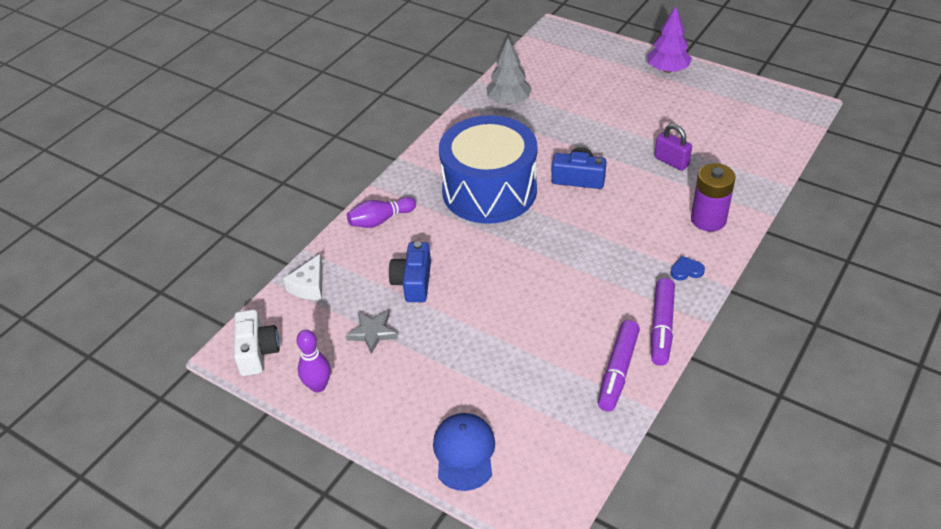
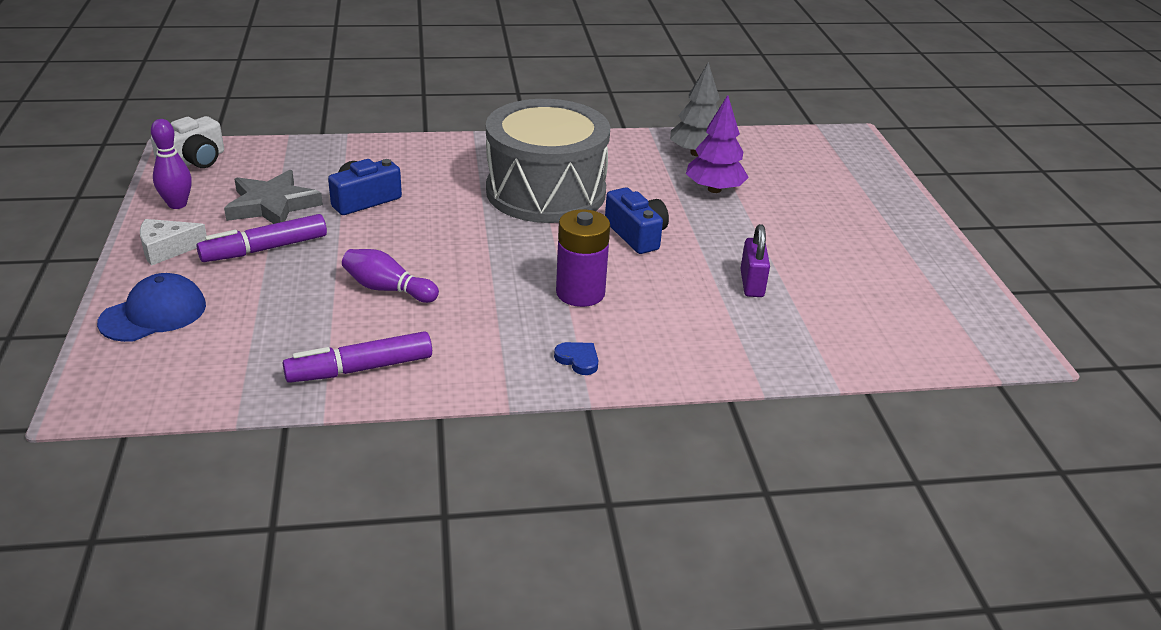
camera: 45 degrees right, 10 degrees down
white cheese [283,254,323,300] -> white cheese moved to [140,219,207,266]
grey star [346,311,398,354] -> grey star [224,170,323,224], size x1.58
purple bowling pin [347,197,416,228] -> purple bowling pin moved to [342,249,439,303]
blue drum [439,115,537,224] -> grey drum [486,99,610,223]
purple tree [647,6,692,73] -> purple tree moved to [686,95,749,193]
purple marker [651,278,675,366] -> purple marker moved to [197,214,327,262]
purple battery [691,163,736,231] -> purple battery moved to [556,209,610,307]

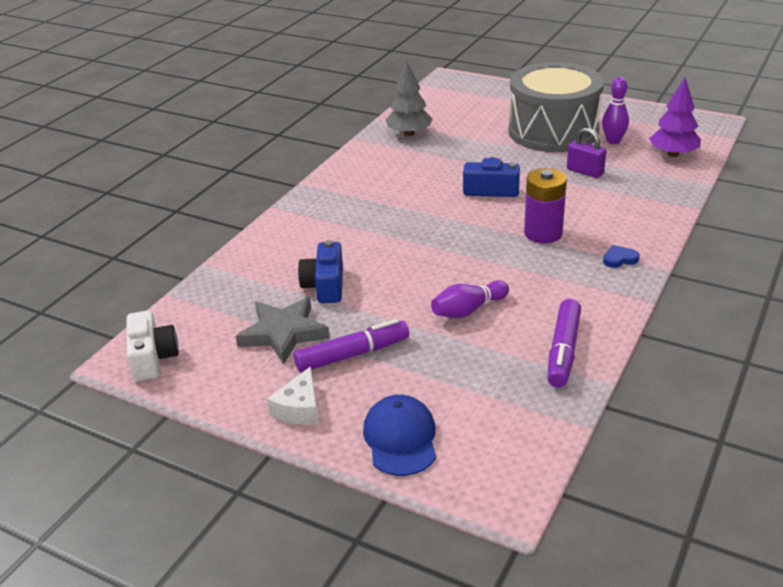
camera: 50 degrees left, 0 degrees up
purple bowling pin [151,119,192,209] -> purple bowling pin moved to [602,77,629,144]
purple marker [197,214,327,262] -> purple marker turned 120 degrees counterclockwise [293,319,409,372]
grey drum [486,99,610,223] -> grey drum moved to [509,62,604,152]
purple tree [686,95,749,193] -> purple tree moved to [649,78,701,157]

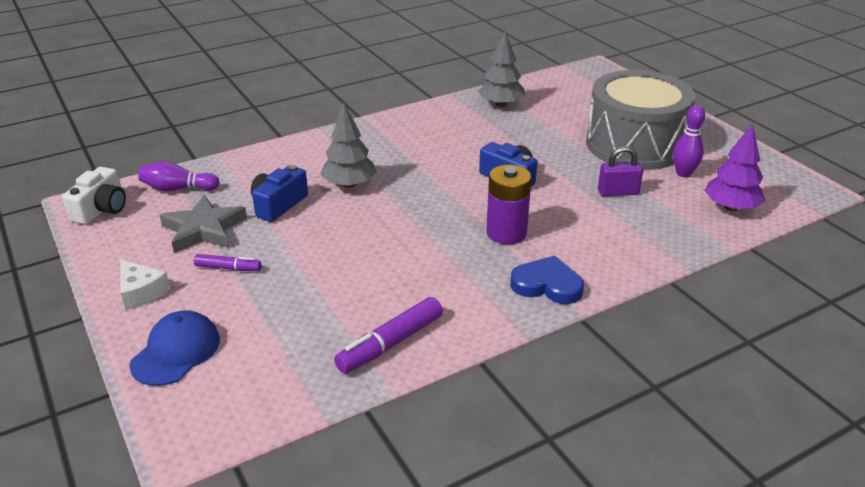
camera: 30 degrees right, 0 degrees up
white cheese [267,366,319,425] -> white cheese turned 90 degrees counterclockwise [120,259,170,310]
purple marker [293,319,409,372] -> purple marker [194,254,261,271], size x0.59
purple bowling pin [431,280,509,318] -> purple bowling pin moved to [138,161,219,191]
purple padlock [567,128,606,178] -> purple padlock turned 75 degrees counterclockwise [598,146,643,196]
blue heart [603,245,640,268] -> blue heart [510,256,584,304], size x1.80
none -> grey tree [320,103,377,188]

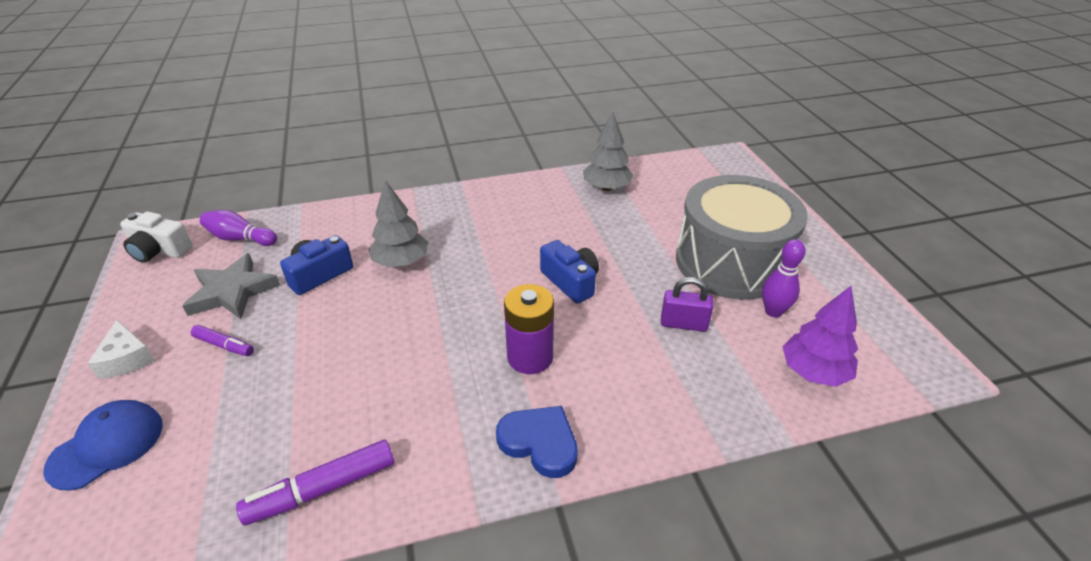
camera: 15 degrees right, 5 degrees up
white camera [62,167,126,225] -> white camera turned 75 degrees clockwise [120,211,193,263]

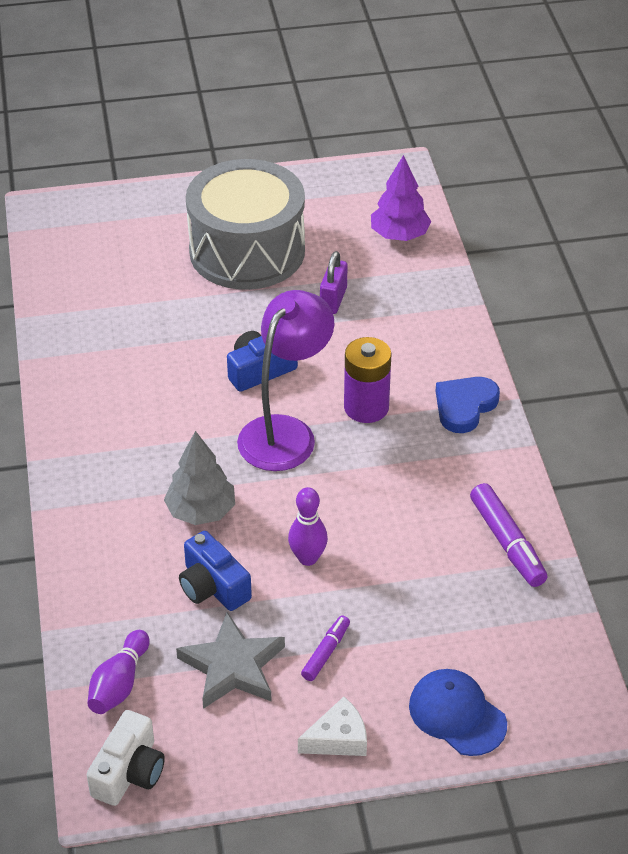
camera: 85 degrees left, 5 degrees up
grey tree [583,112,634,191] -> none
purple bowling pin [762,239,806,317] -> purple bowling pin moved to [288,487,328,566]
none -> purple lamp [237,290,335,471]

